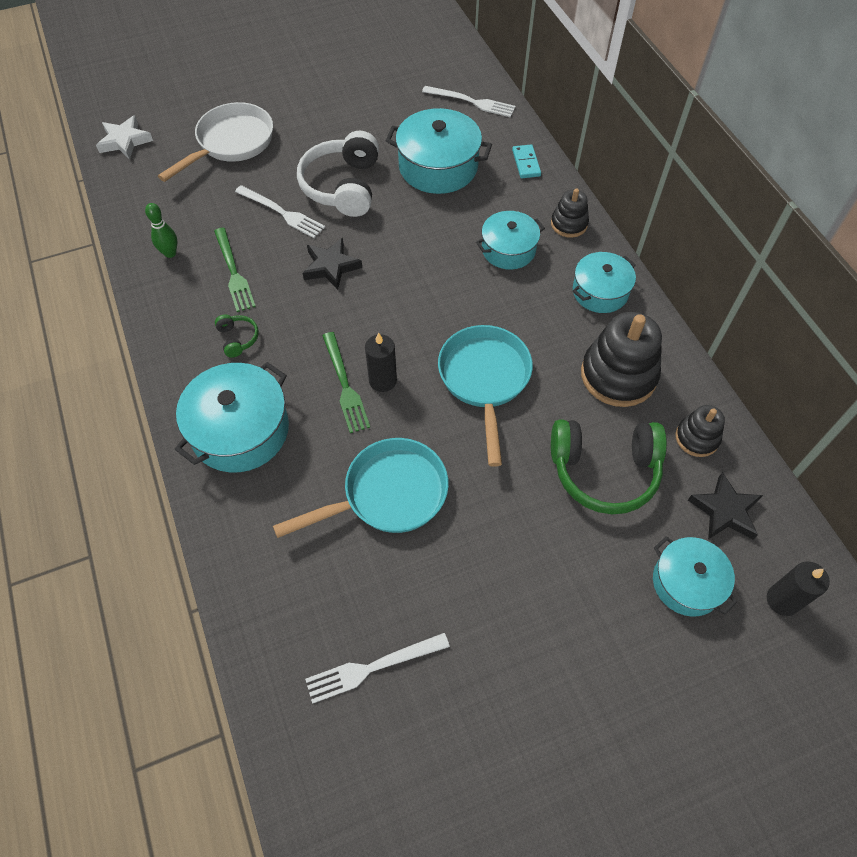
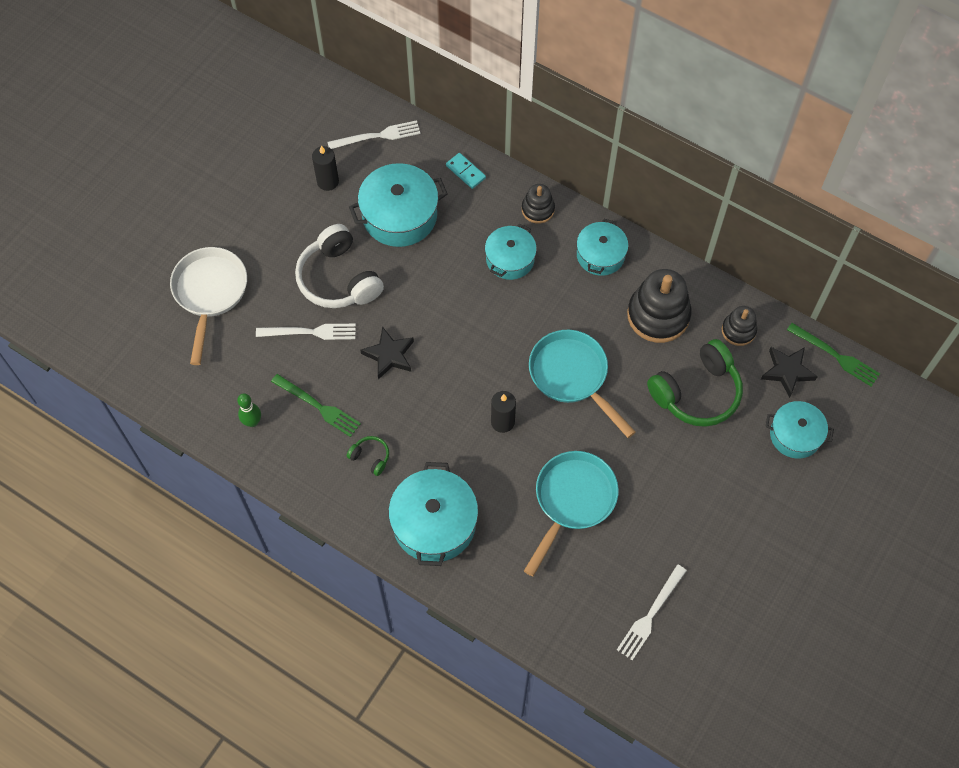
camera: 35 degrees left, 5 degrees up
white star [96,115,153,160] -> none
green fork [322,332,370,433] -> green fork moved to [787,323,880,386]
black candle [767,561,830,616] -> black candle moved to [312,146,339,191]

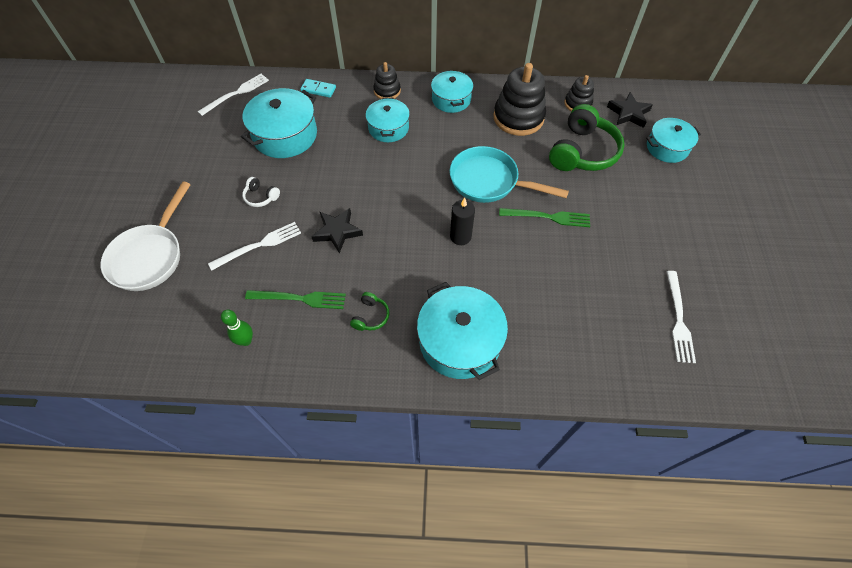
camera: 30 degrees left, 5 degrees down
white pan [170,247,247,365] -> white pan turned 135 degrees counterclockwise [101,182,191,291]
white headphones [295,224,384,308] -> white headphones [242,177,280,207], size x0.44
black candle [312,146,339,191] -> none
green headphones [347,436,389,476] -> green headphones turned 105 degrees clockwise [350,292,389,331]
turquoise pan [524,451,619,576] -> none
green fork [787,323,880,386] -> green fork moved to [499,208,590,227]

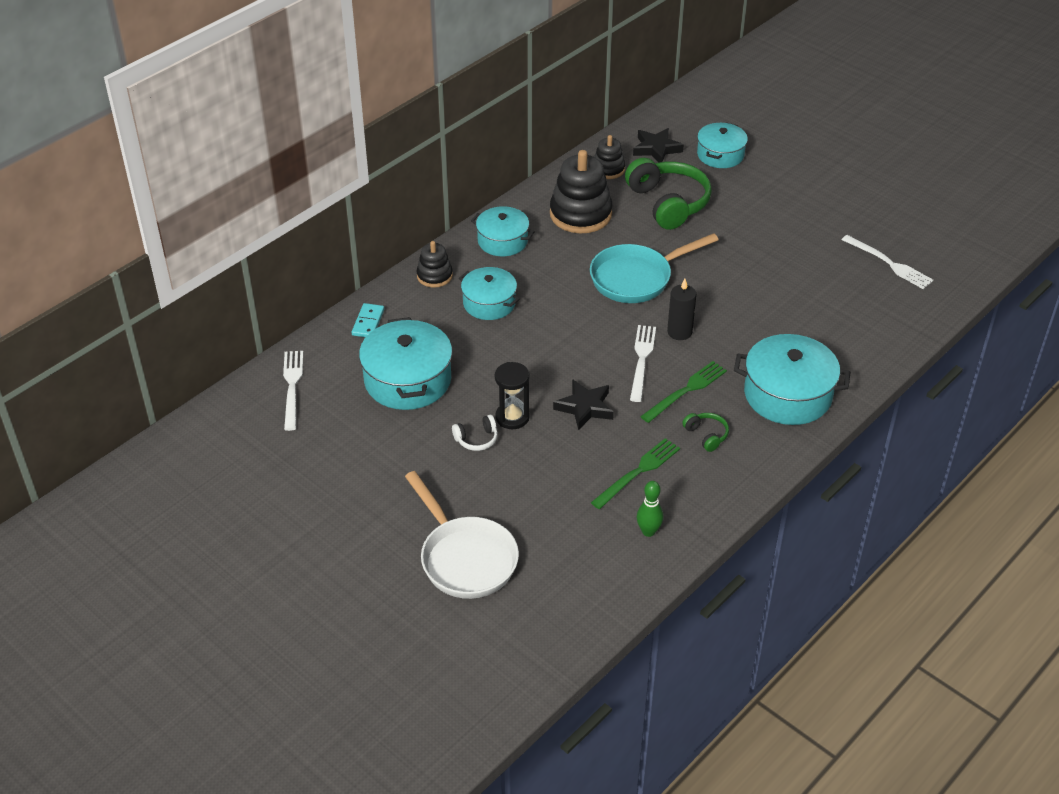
camera: 50 degrees left, 15 degrees down
white fork [208,222,301,271] -> white fork moved to [630,325,656,402]
turquoise domino [300,79,336,98] -> turquoise domino turned 45 degrees counterclockwise [352,303,384,337]
green fork [499,208,590,227] -> green fork moved to [640,361,727,423]
none -> black hourglass [495,362,530,429]

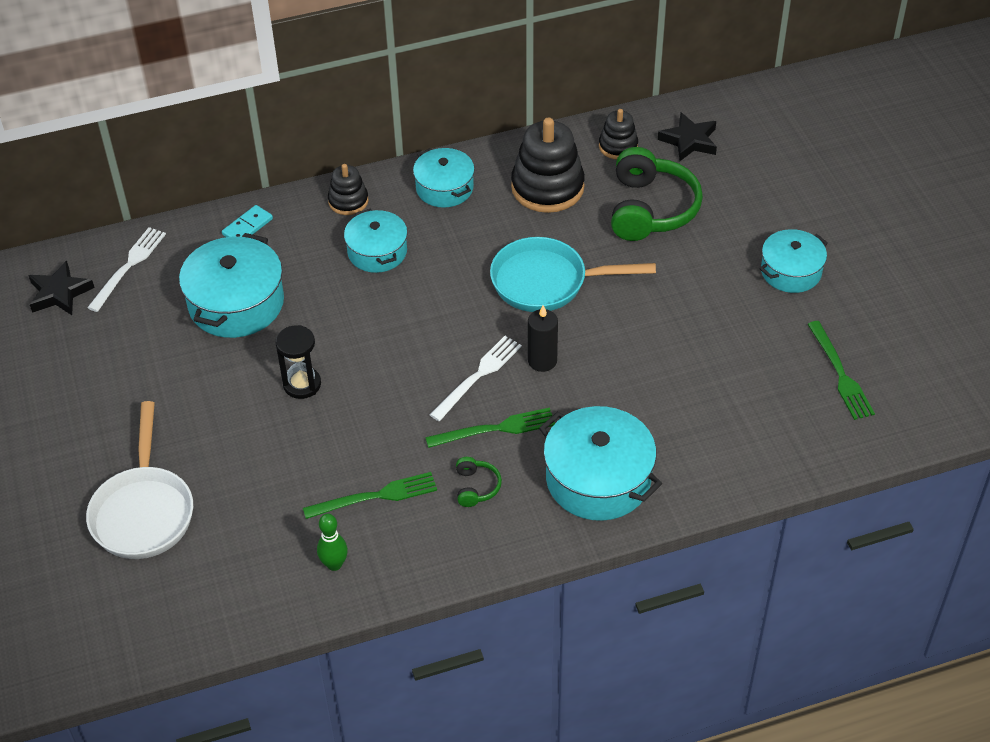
camera: 30 degrees right, 5 degrees up
white headphones [452,415,498,451] -> none
black star [553,379,614,430] -> black star moved to [28,260,95,315]
turquoise pot [697,122,748,168] -> turquoise pot moved to [760,229,828,293]
white fork [842,235,933,289] -> green fork [807,321,875,420]

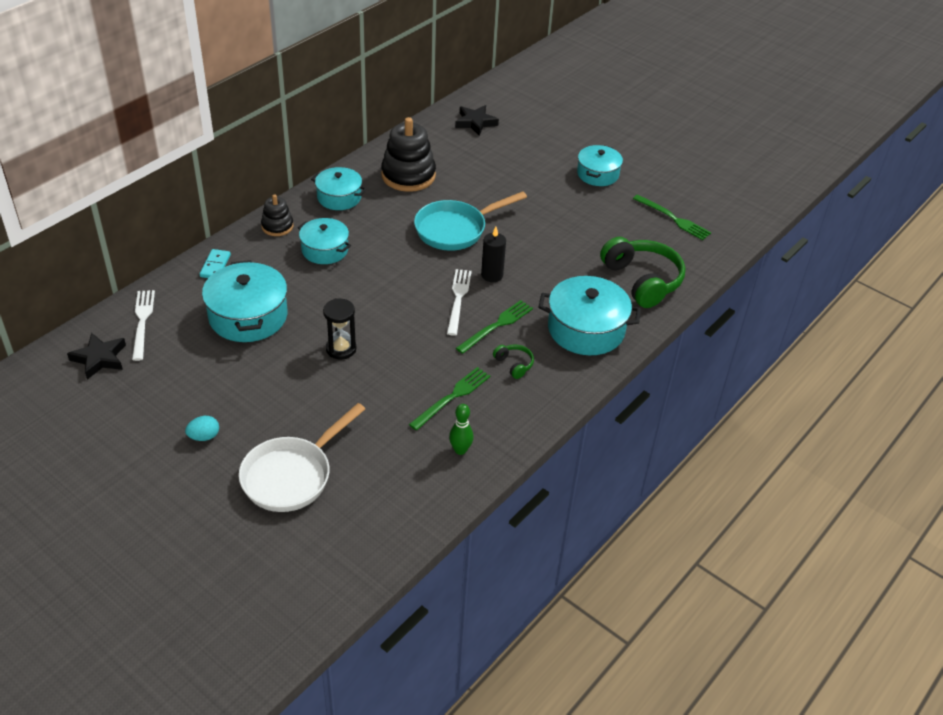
camera: 35 degrees left, 5 degrees down
white pan [86,401,193,559] -> white pan turned 75 degrees clockwise [239,403,365,512]
black stacking toy [599,109,638,159] -> none
green headphones [611,147,703,241] -> green headphones moved to [600,237,685,308]
none -> turquoise egg [185,416,219,441]

